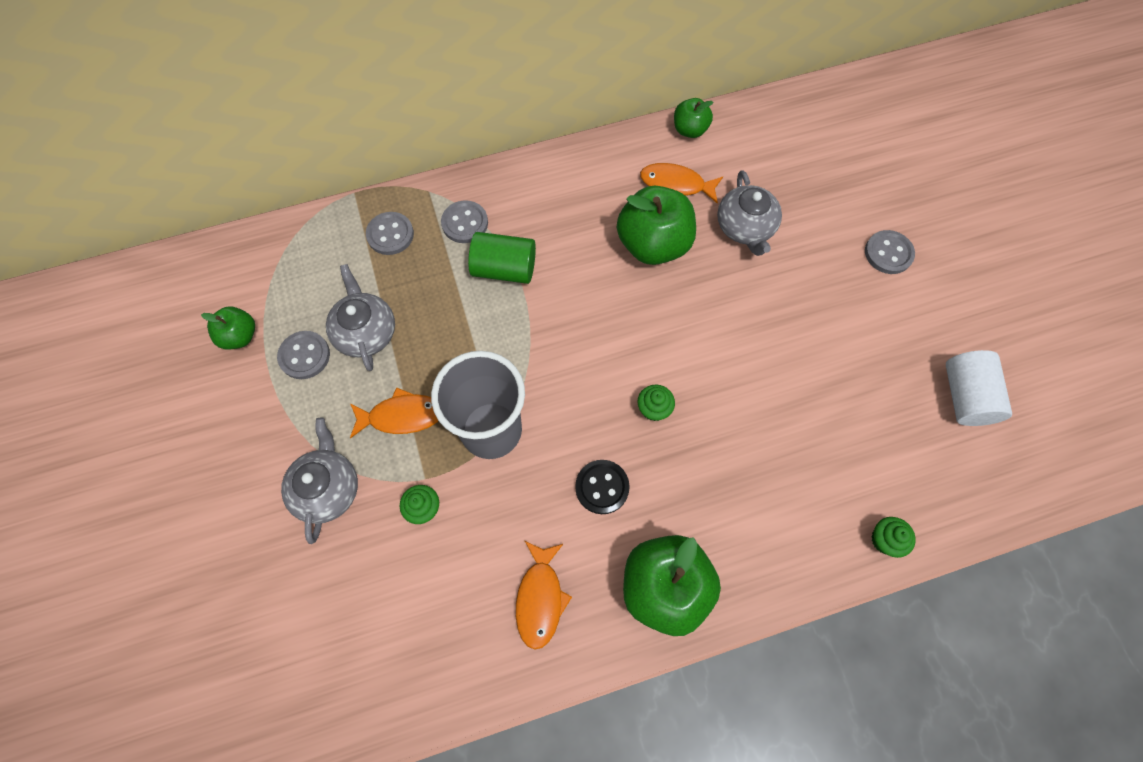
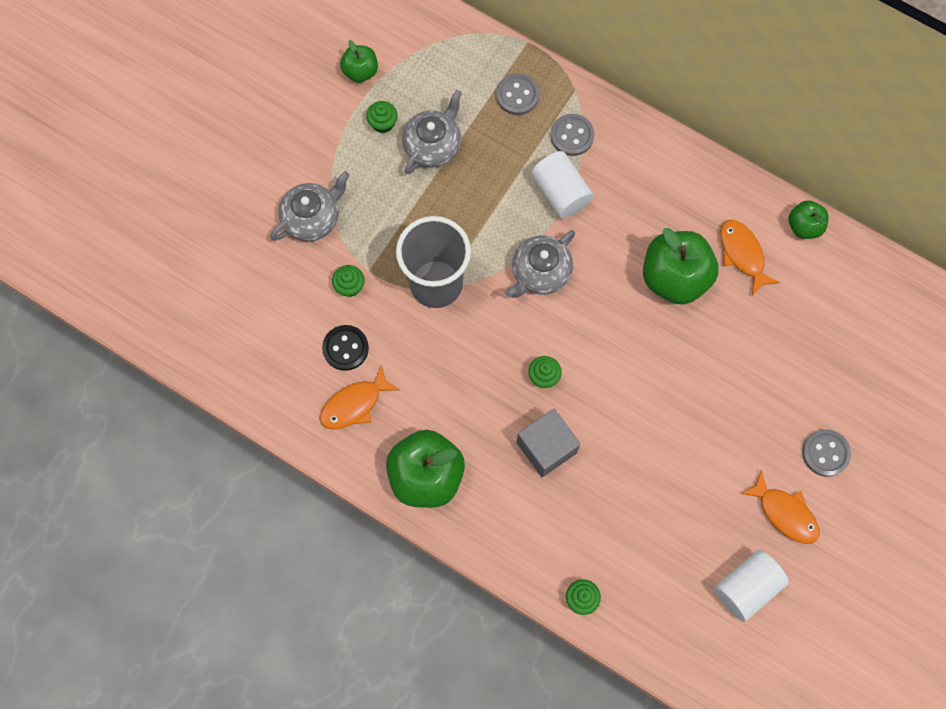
camera: 50 degrees right, 5 degrees up
grey button [277,331,330,379] -> green cupcake [366,101,398,133]
orange fish [350,387,438,438] -> orange fish moved to [740,470,820,544]
green cylinder [468,232,536,284] -> white cylinder [531,151,594,218]
black button [575,460,630,514] -> black button moved to [322,325,369,371]
grey teapot [717,170,782,256] -> grey teapot moved to [505,230,575,298]
none -> grey cube [517,409,581,477]

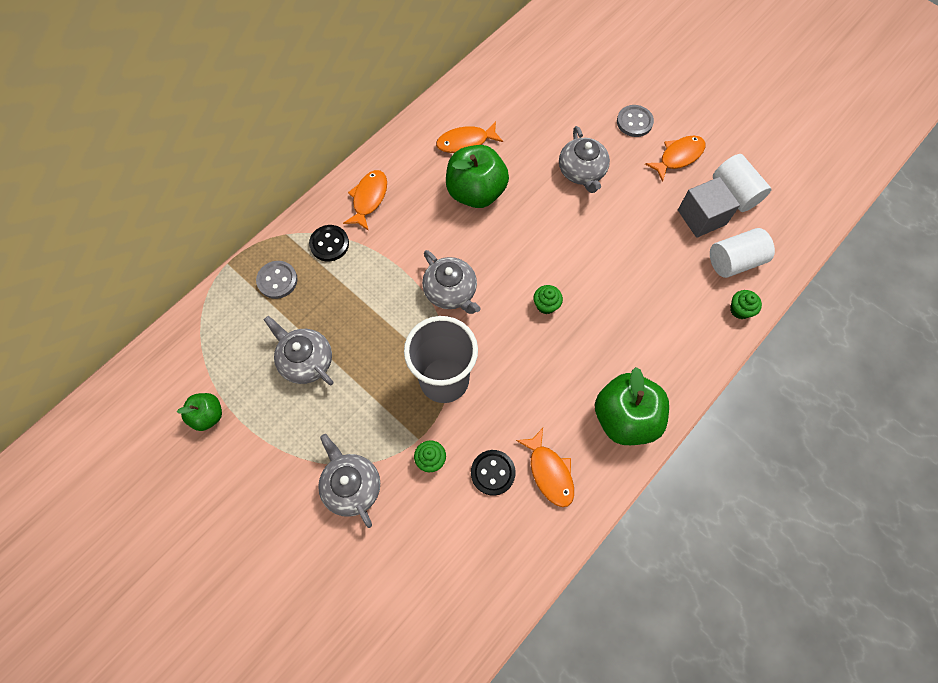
camera: 80 degrees left, 5 degrees down
green cupcake [366,101,398,133] -> none
grey cube [517,409,581,477] -> grey cube moved to [678,177,740,238]
white cylinder [531,151,594,218] -> white cylinder moved to [710,228,775,278]
grey button [551,114,595,156] -> black button [309,225,349,261]
green apple [789,200,829,239] -> none
none -> orange fish [343,170,387,231]
none -> grey teapot [559,126,610,193]

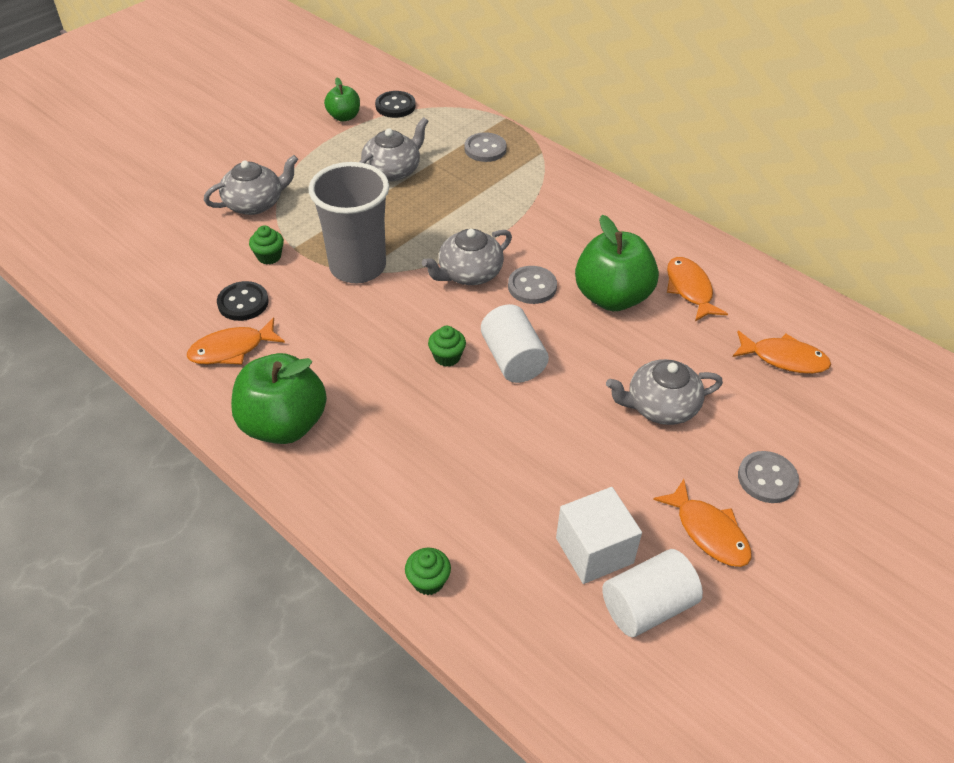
camera: 90 degrees right, 20 degrees down
black button [309,225,349,261] -> black button moved to [375,91,416,118]
orange fish [343,170,387,231] -> orange fish moved to [732,331,831,374]
grey cube [678,177,740,238] -> white cube [556,487,642,584]
white cylinder [710,228,775,278] -> white cylinder moved to [481,304,549,383]
none -> grey button [508,266,557,304]

